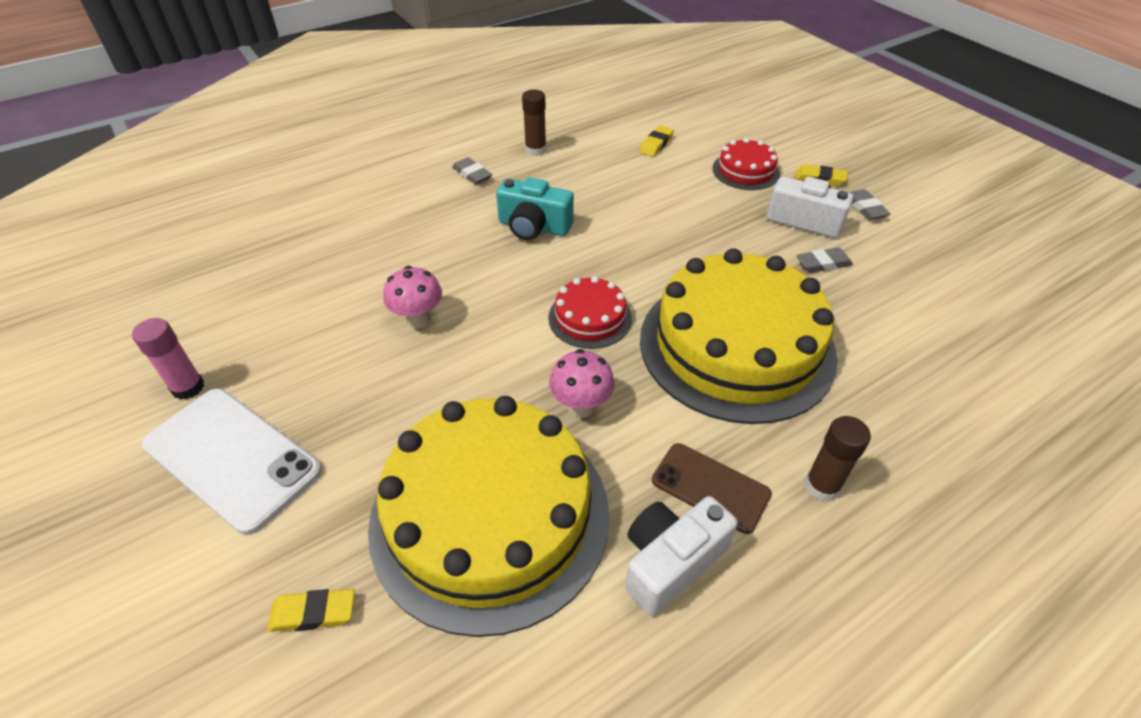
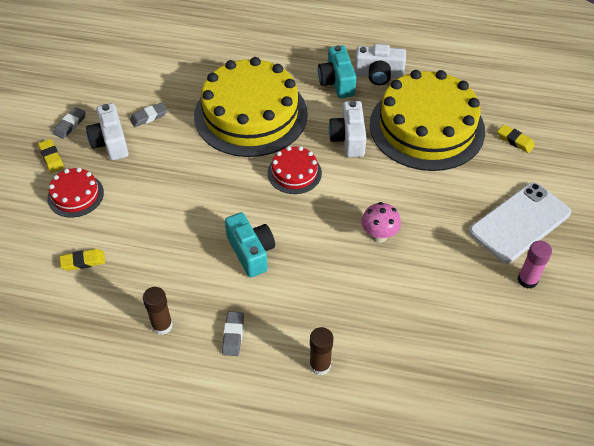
camera: 135 degrees left, 5 degrees up
white phone [142,389,322,535] -> white phone turned 60 degrees clockwise [469,182,571,263]
pink mushroom [549,349,615,417] -> white camera [329,101,366,157]
brown phone [652,443,772,534] -> turquoise camera [318,45,356,98]
grey eraser [796,247,853,273] -> grey eraser turned 60 degrees counterclockwise [130,103,167,127]
brown glue stick [805,416,871,501] -> brown glue stick moved to [310,327,333,375]

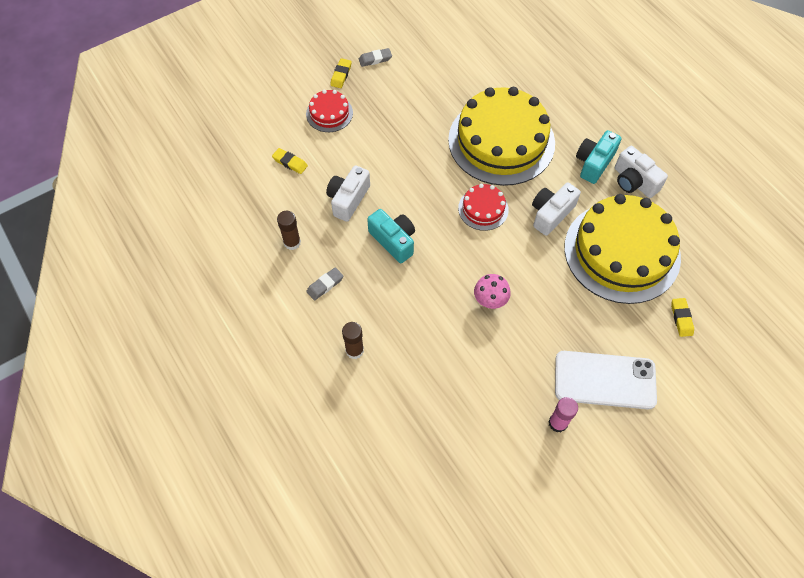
camera: 45 degrees right, 10 degrees up
white camera [86,103,129,160] -> white camera moved to [326,165,370,222]
grey eraser [130,103,167,127] -> none
turquoise camera [225,212,275,278] -> turquoise camera turned 60 degrees counterclockwise [367,209,415,263]

